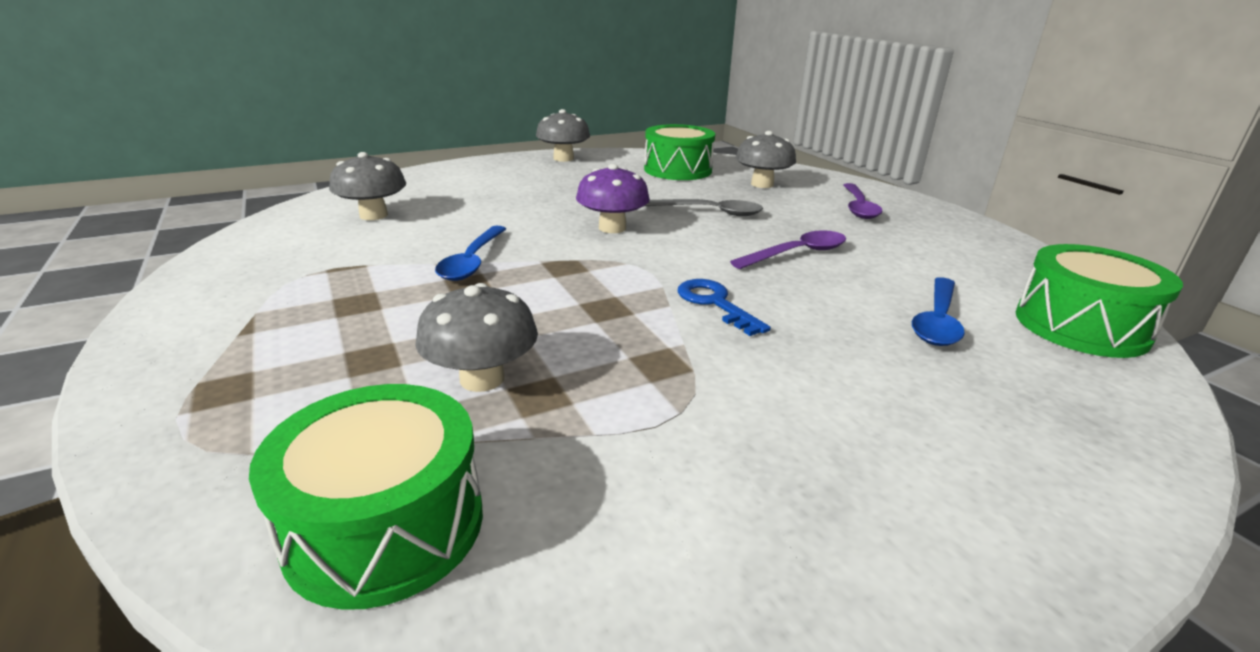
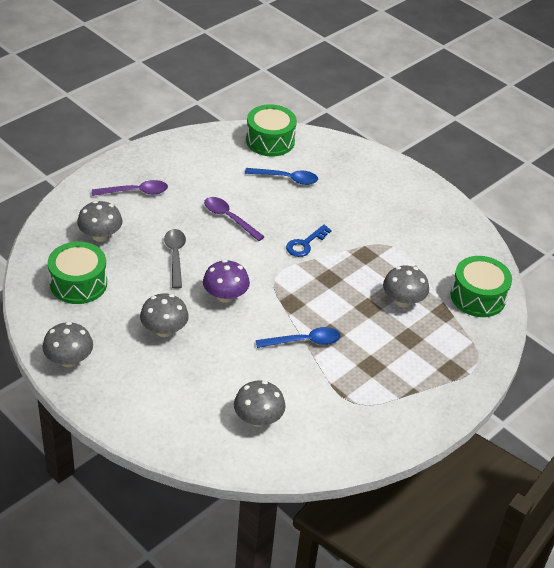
camera: 110 degrees left, 15 degrees up
none -> grey mushroom [140,293,189,337]

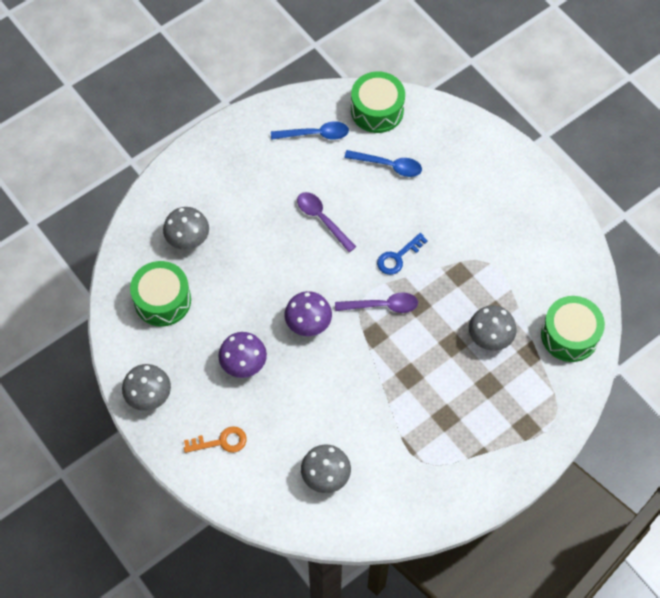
camera: 10 degrees right, 20 degrees up
purple spoon [92,180,168,196] -> purple spoon moved to [335,292,418,313]
grey mushroom [140,293,189,337] -> purple mushroom [218,332,267,378]
grey spoon [164,229,186,289] -> none
blue spoon [256,327,340,348] -> blue spoon moved to [271,121,349,140]
none -> orange key [184,426,247,453]

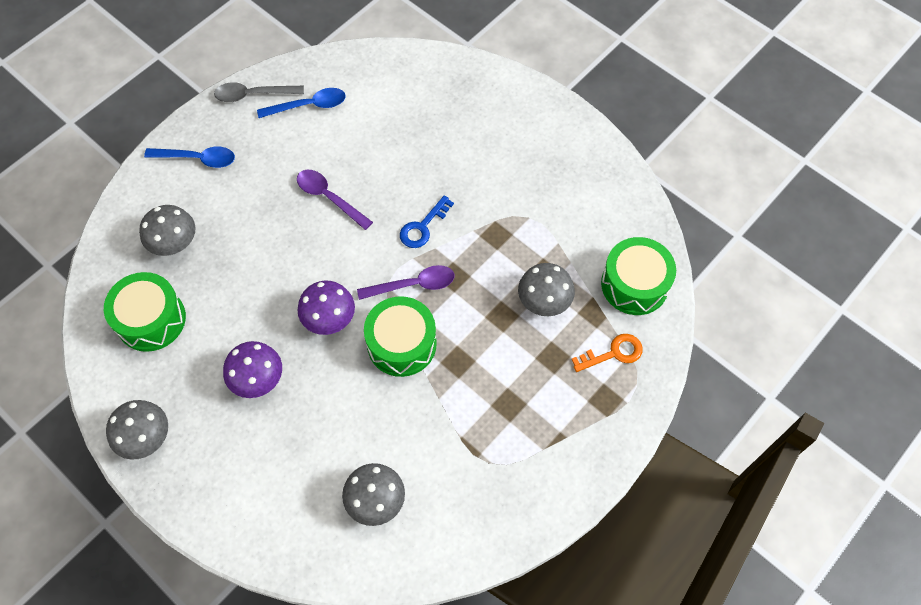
camera: 10 degrees left, 0 degrees up
orange key [184,426,247,453] -> orange key moved to [571,334,643,372]
blue spoon [344,150,422,177] -> blue spoon moved to [144,147,235,168]
green drum [351,71,405,133] -> green drum moved to [364,296,437,377]
none -> grey spoon [214,82,304,102]

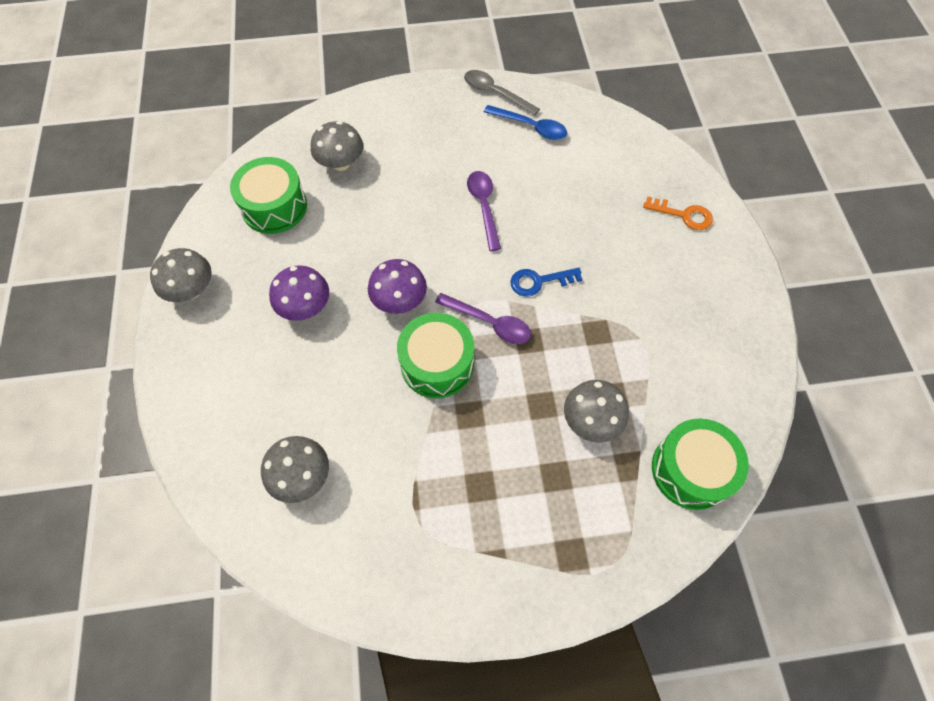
camera: 40 degrees right, 0 degrees up
blue spoon [144,147,235,168] -> none
orange key [571,334,643,372] -> orange key moved to [643,197,713,230]

